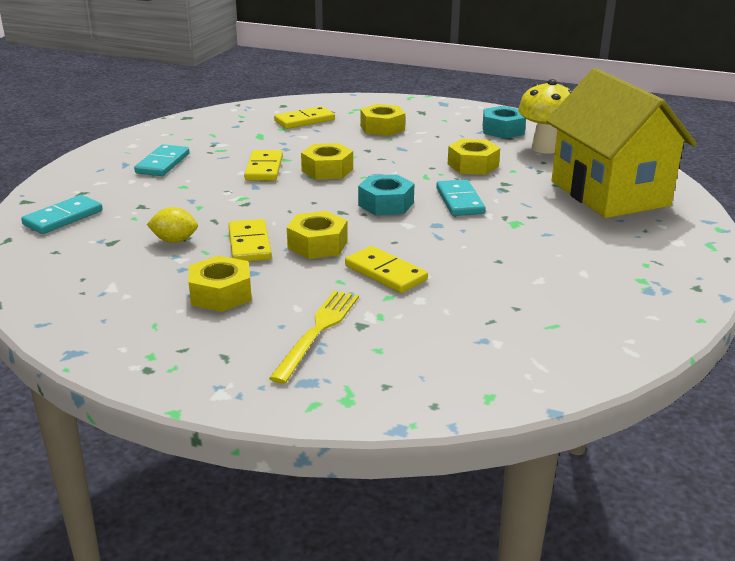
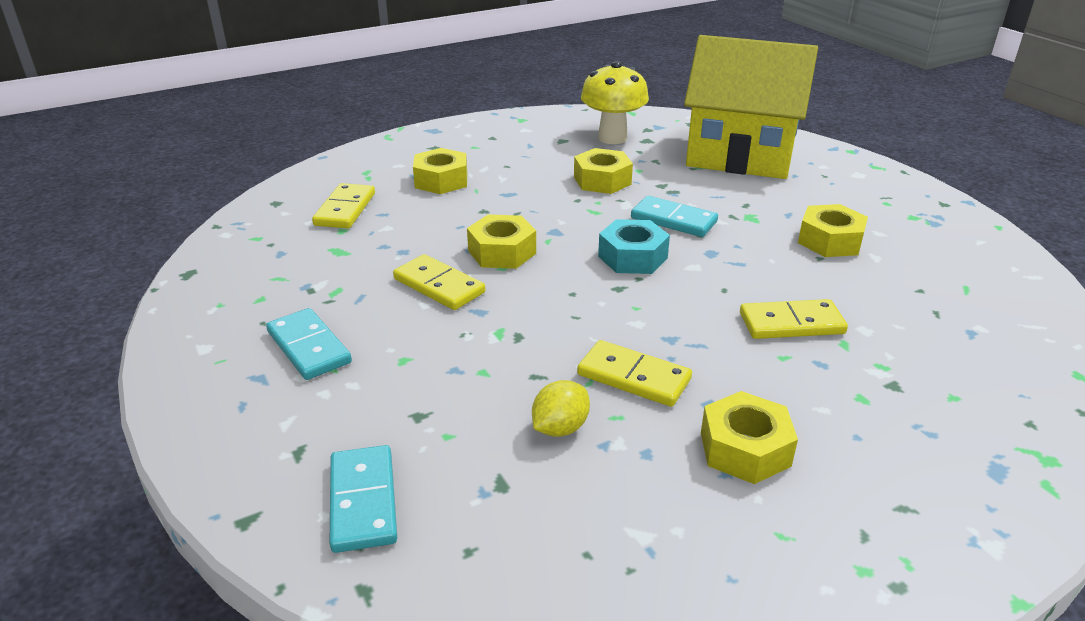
camera: 50 degrees left, 5 degrees up
yellow fork [269,290,359,384] -> none
yellow nut [287,211,348,259] -> yellow nut moved to [798,204,868,257]
turquoise nut [483,106,526,139] -> none

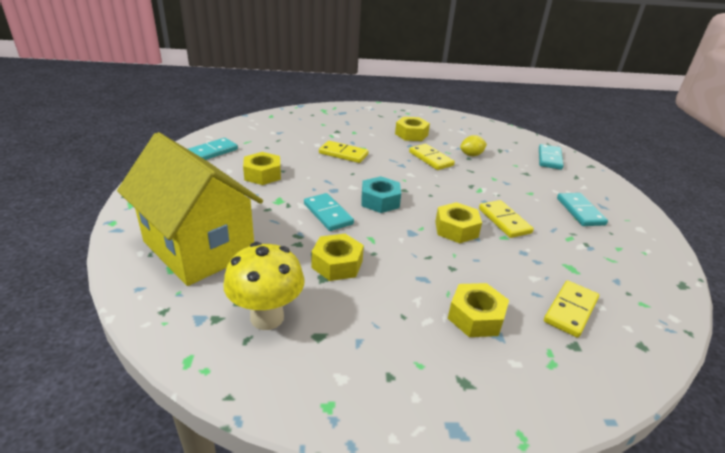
camera: 155 degrees left, 0 degrees up
none -> turquoise domino [188,138,238,160]

